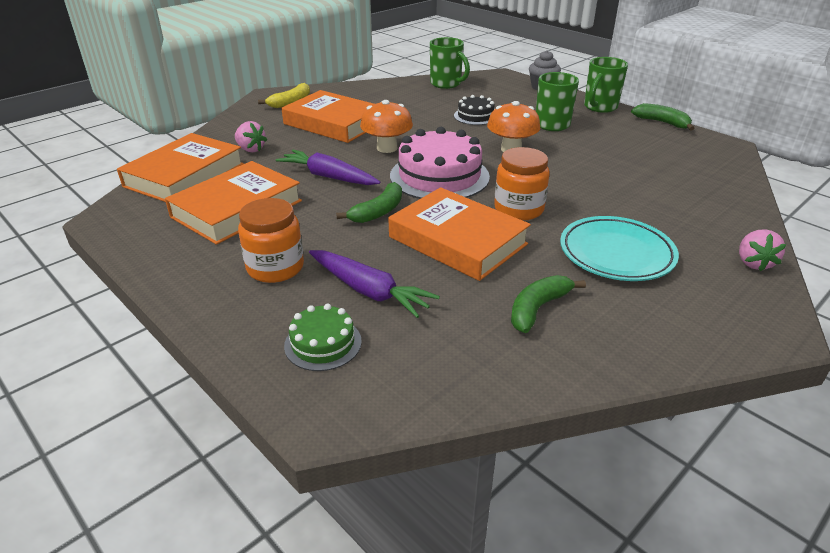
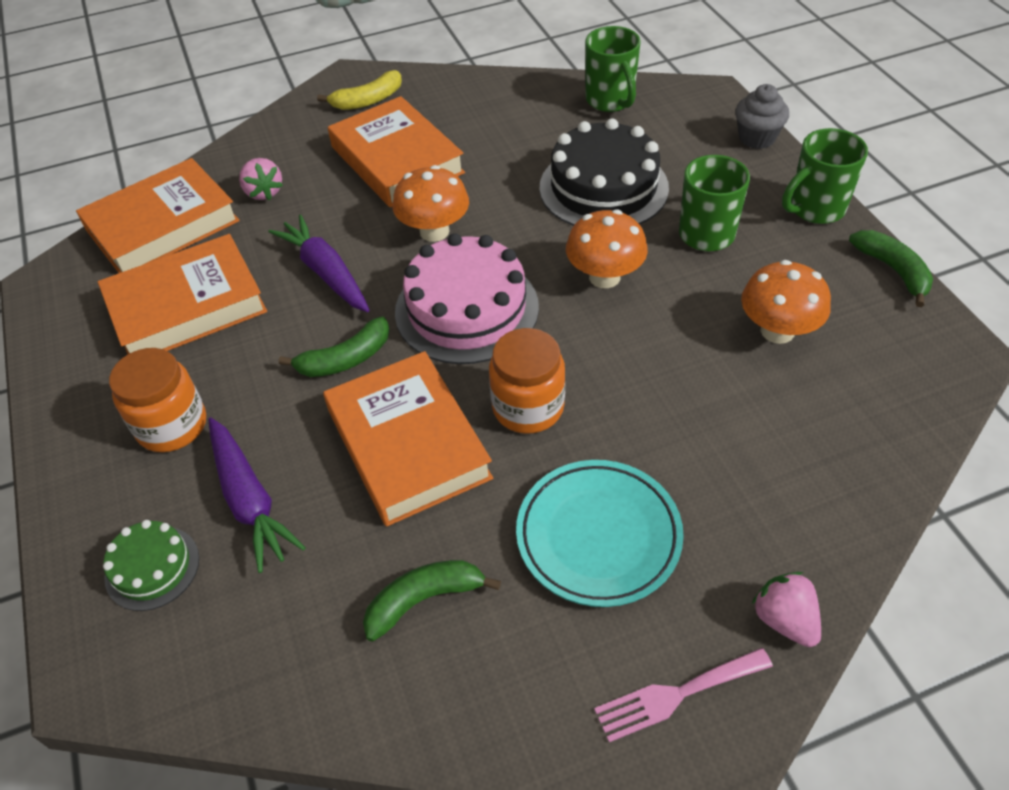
camera: 25 degrees right, 15 degrees up
black cake [454,95,494,125] -> black cake [539,118,669,226], size x1.90
pink strawberry [739,229,786,271] -> pink strawberry turned 120 degrees clockwise [752,572,821,647]
none -> pink fork [594,648,773,742]
none -> orange mushroom [741,260,831,344]

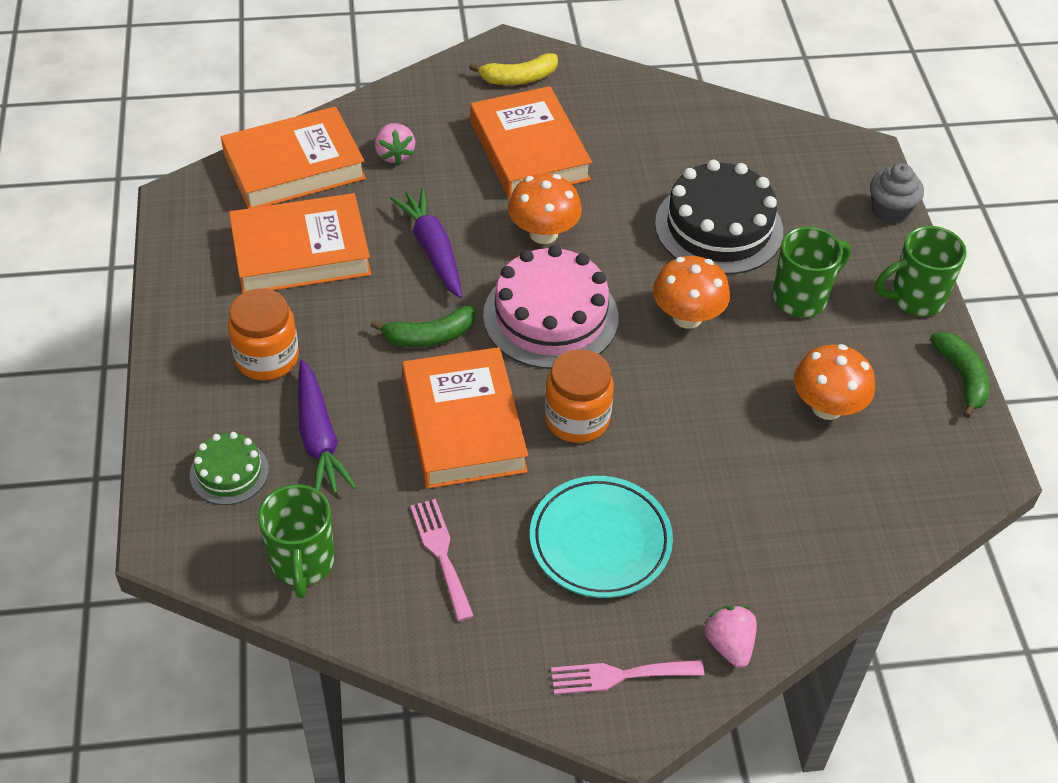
camera: 10 degrees right, 0 degrees up
green banana [363,560,501,642] -> pink fork [410,499,474,621]
green mug [585,26,641,112] -> green mug moved to [258,484,335,598]

